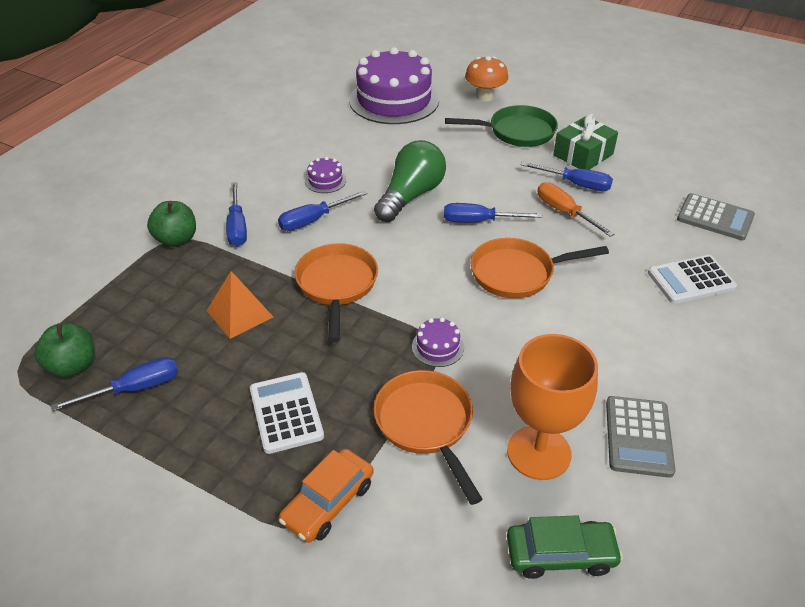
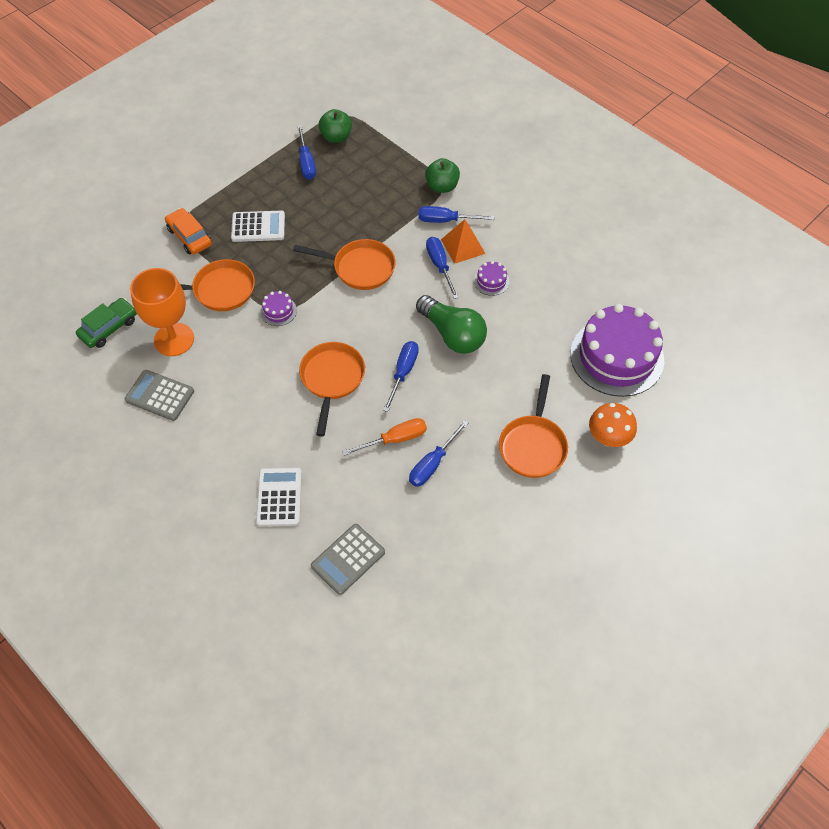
camera: 105 degrees right, 15 degrees up
orange pyramid [207,271,273,339] -> orange pyramid moved to [441,219,486,264]
green pan [445,105,558,147] -> orange pan [499,374,568,478]
green car [507,515,623,579] -> green car turned 150 degrees counterclockwise [76,298,137,348]
green gift [553,114,618,170] -> none

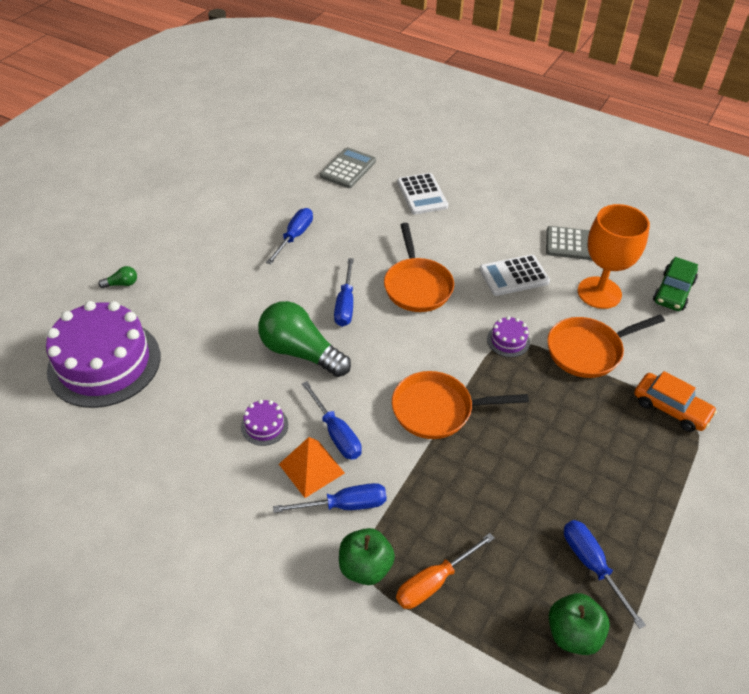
camera: 165 degrees right, 10 degrees down
white calculator [231,211,285,242] -> white calculator moved to [479,254,550,296]
orange screwdriver [342,418,427,456] -> orange screwdriver moved to [396,533,495,609]
orange pan [499,374,568,478] -> none
orange mushroom [589,403,637,447] -> green light bulb [98,266,137,288]

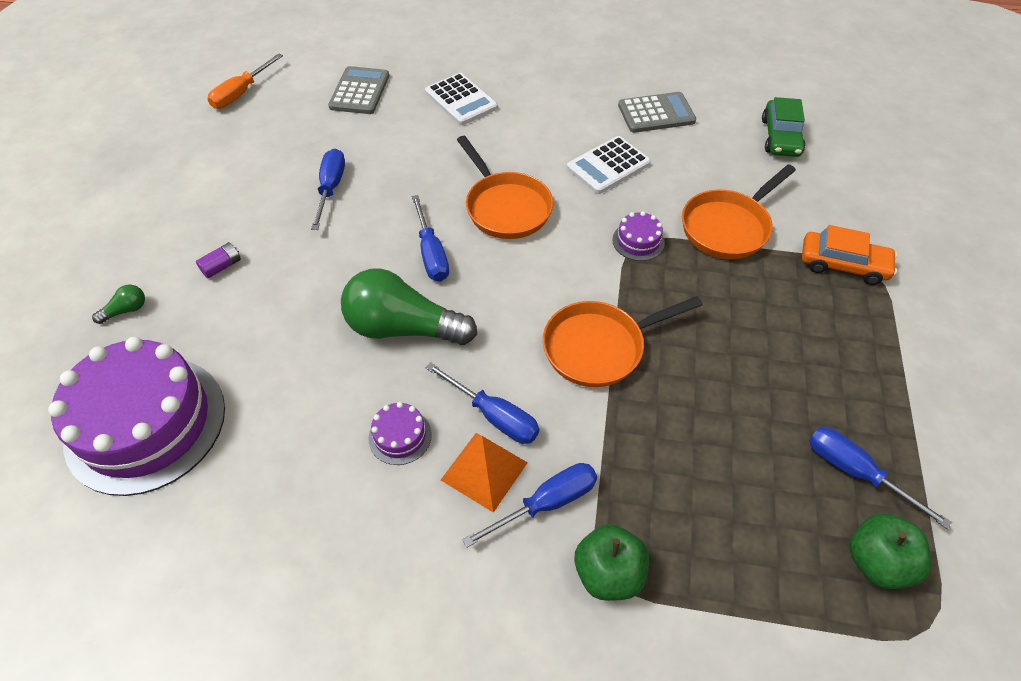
camera: 20 degrees left, 5 degrees up
orange screwdriver [396,533,495,609] -> orange screwdriver moved to [207,53,283,109]
orange goblet [578,204,650,309] -> none
none -> purple battery [196,242,241,278]

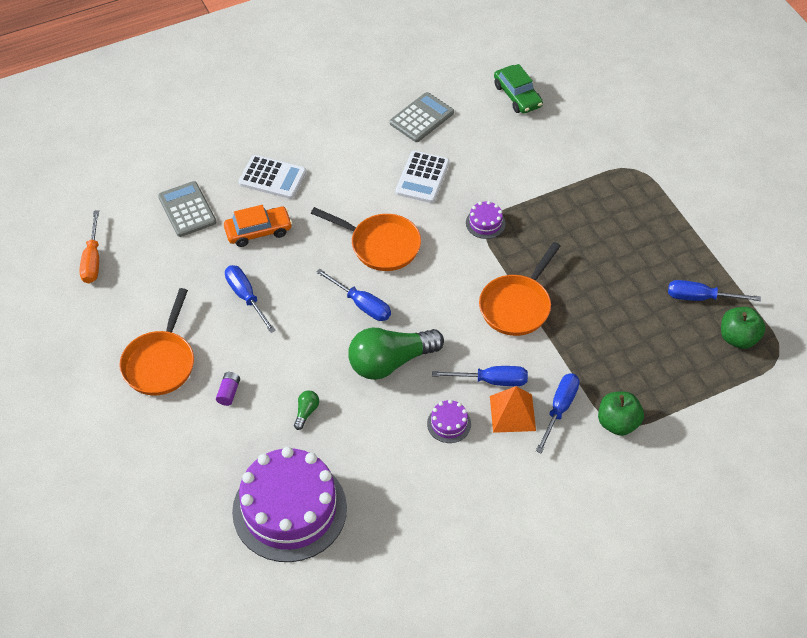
camera: 35 degrees left, 0 degrees up
green light bulb [92,285,145,324] -> green light bulb moved to [294,390,319,430]
orange pan [682,164,796,259] -> orange pan moved to [119,288,194,396]
orange car [802,225,897,285] -> orange car moved to [224,205,292,247]

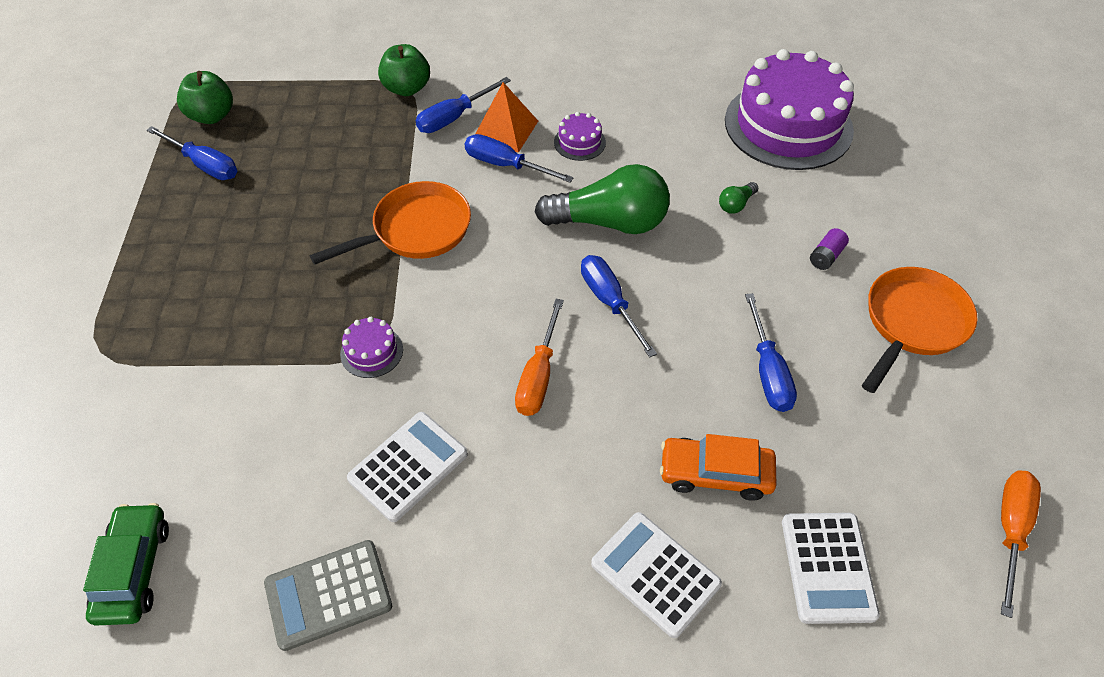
camera: 155 degrees left, 0 degrees up
grey calculator [158,181,216,237] -> white calculator [782,513,880,624]
orange pan [311,207,421,271] -> orange screwdriver [515,299,564,416]

